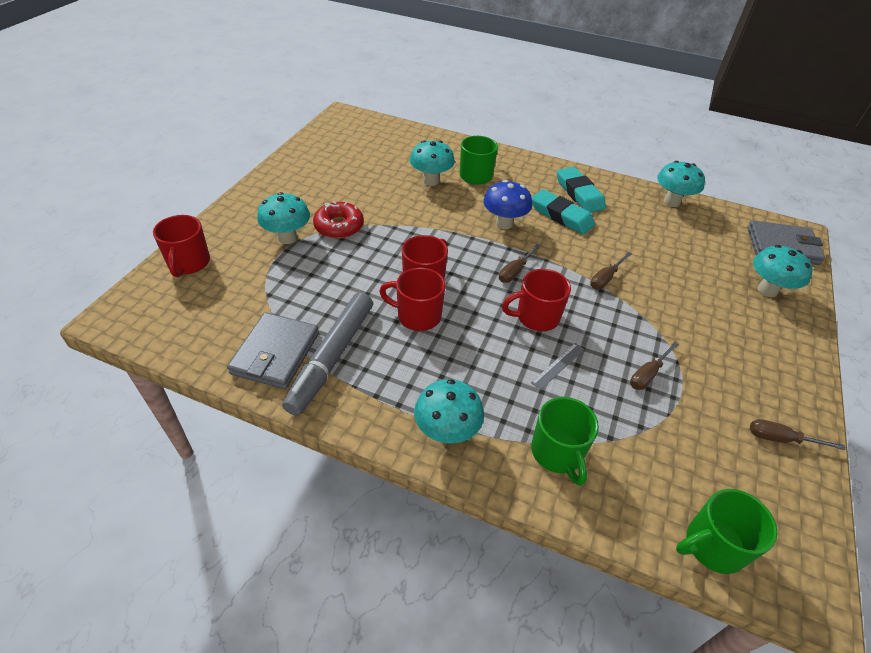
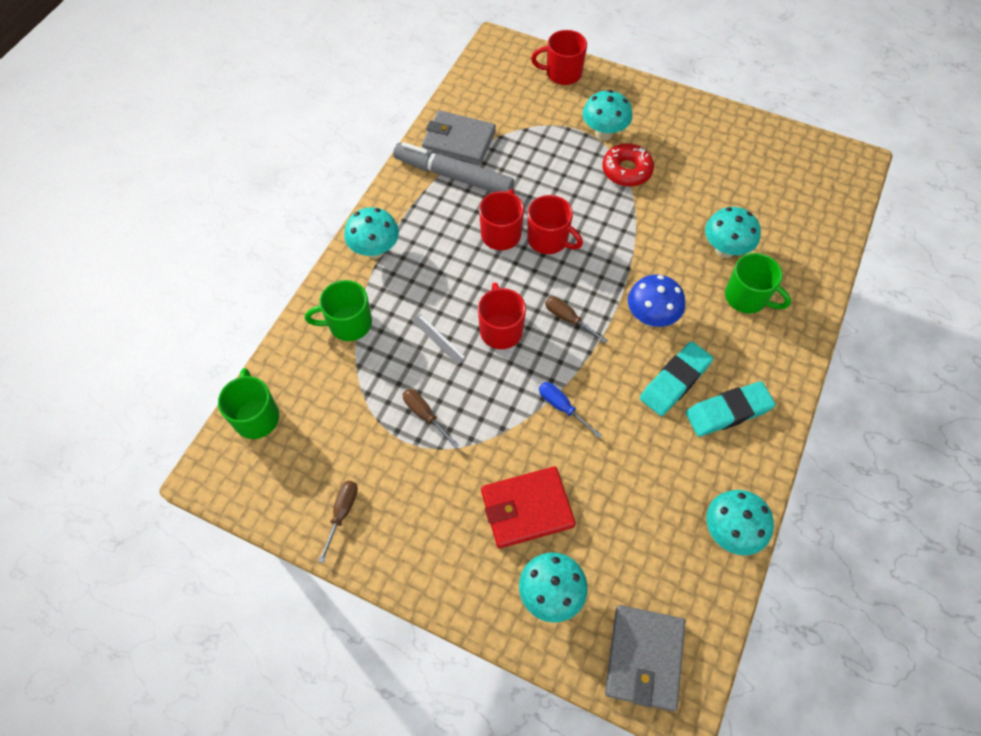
camera: 95 degrees right, 15 degrees up
brown screwdriver [590,252,631,289] -> blue screwdriver [539,382,602,438]
none -> red wallet [481,466,576,548]

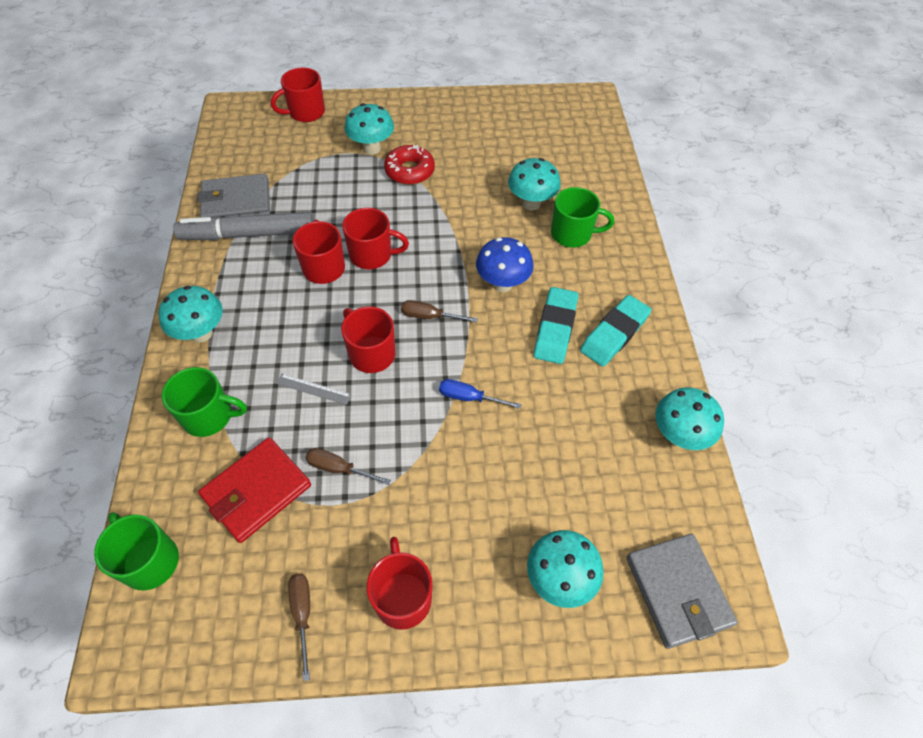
camera: 30 degrees left, 5 degrees down
green mug [305,280,372,341] -> green mug turned 135 degrees counterclockwise [162,367,247,437]
red wallet [481,466,576,548] -> red wallet moved to [198,437,311,543]
none -> red mug [367,537,432,630]

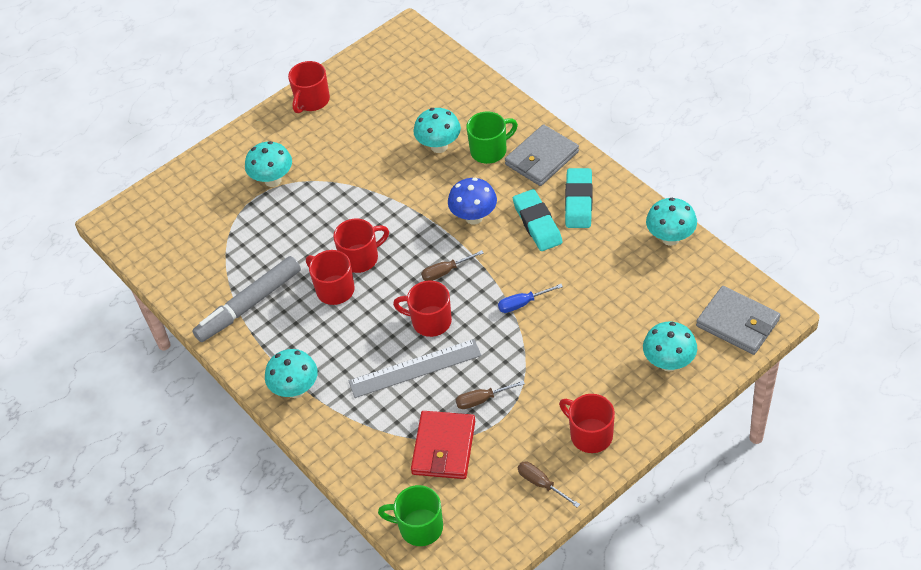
camera: 30 degrees left, 5 degrees down
green mug [162,367,247,437] -> none
grey wallet [198,174,270,219] -> grey wallet moved to [505,124,579,186]
red mug [271,68,325,122] -> red mug moved to [288,61,330,113]
grey ruler [276,374,352,405] -> grey ruler [349,339,482,398], size x2.06
red donut [384,145,435,185] -> none

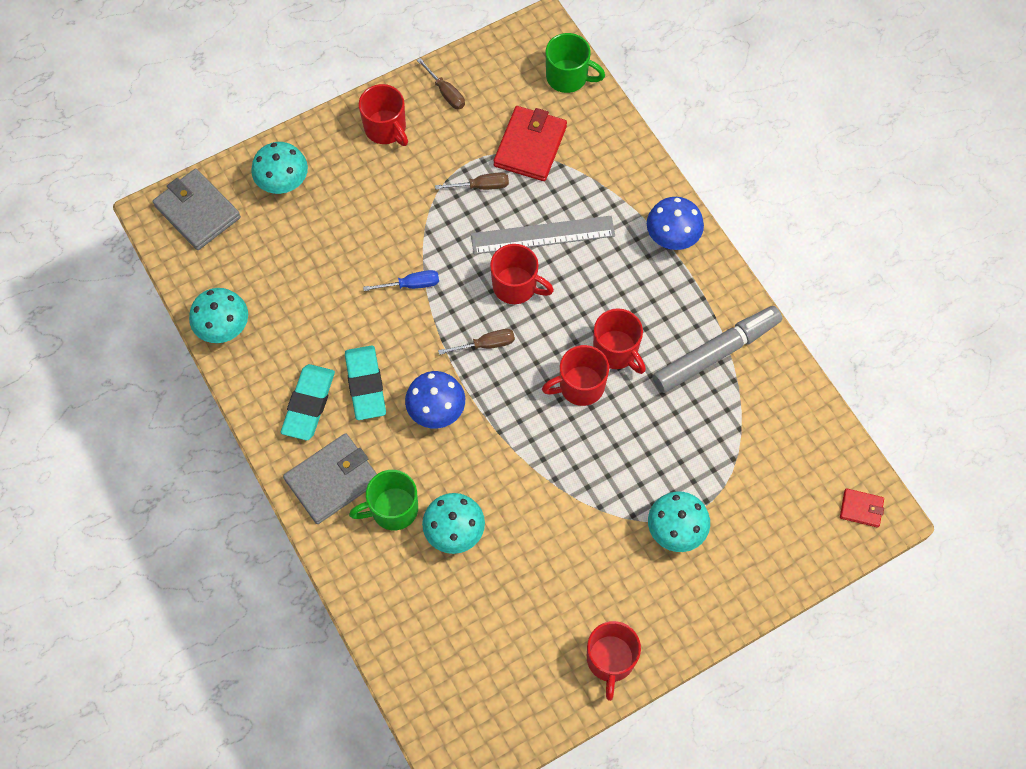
camera: 175 degrees left, 15 degrees up
turquoise mushroom [265,349,318,398] -> blue mushroom [647,197,704,250]
red mug [288,61,330,113] -> red mug turned 150 degrees clockwise [587,621,641,701]
none -> red wallet [840,488,884,528]

